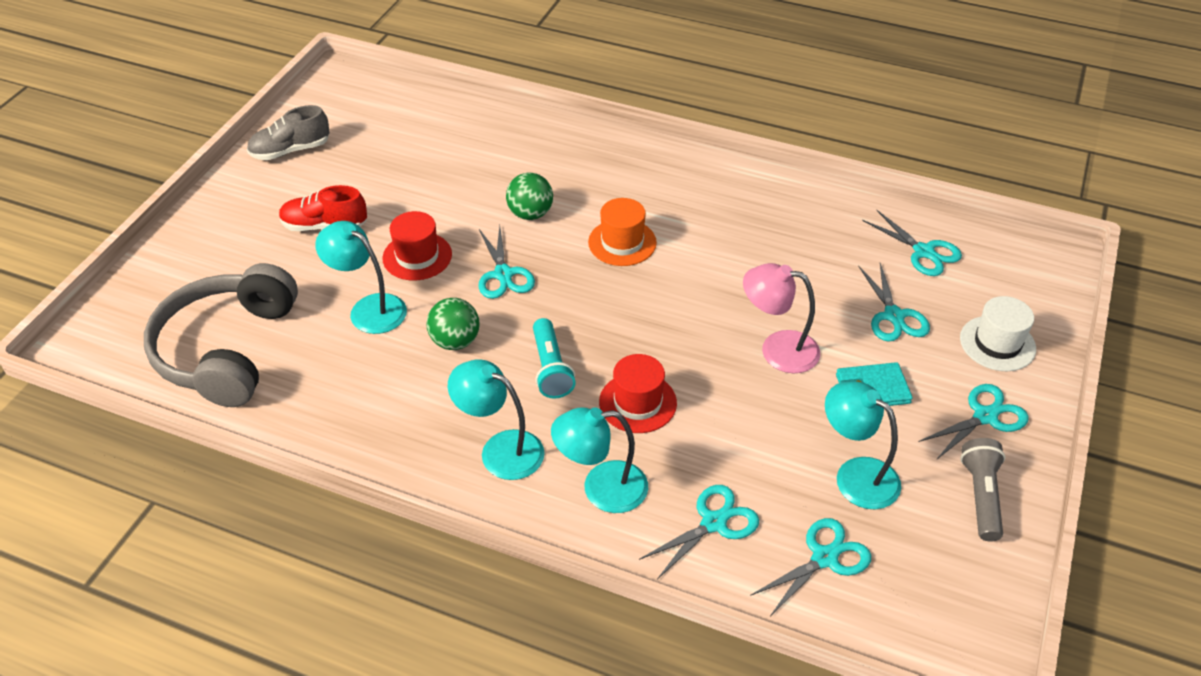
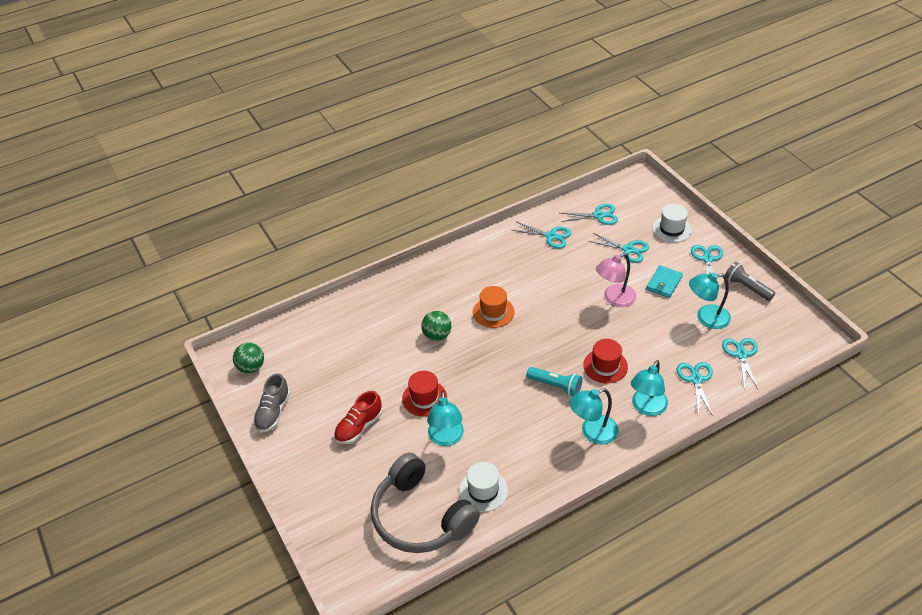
camera: 50 degrees left, 0 degrees up
turquoise lamp [315,221,407,334] -> turquoise lamp turned 75 degrees counterclockwise [427,391,464,446]
green ball [426,298,480,350] -> green ball moved to [233,343,264,373]
turquoise scissors [478,226,535,299] -> turquoise scissors moved to [512,222,571,248]
none -> white hat [459,462,508,512]

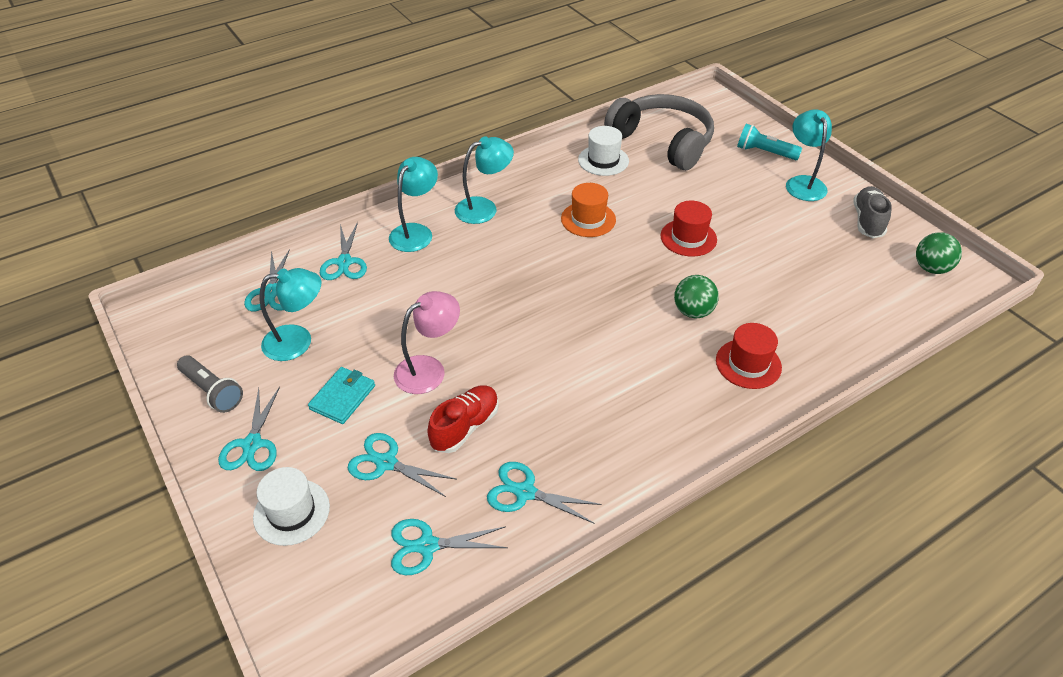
camera: 175 degrees right, 0 degrees up
red shoe [334,391,382,444] -> red shoe moved to [427,385,499,453]
turquoise lamp [427,391,464,446] -> turquoise lamp moved to [786,109,832,201]
orange hat [473,286,514,328] -> orange hat moved to [561,183,616,237]
turquoise flashlight [527,367,582,396] -> turquoise flashlight moved to [737,124,802,160]
red hat [583,339,628,384] -> red hat moved to [716,323,782,389]

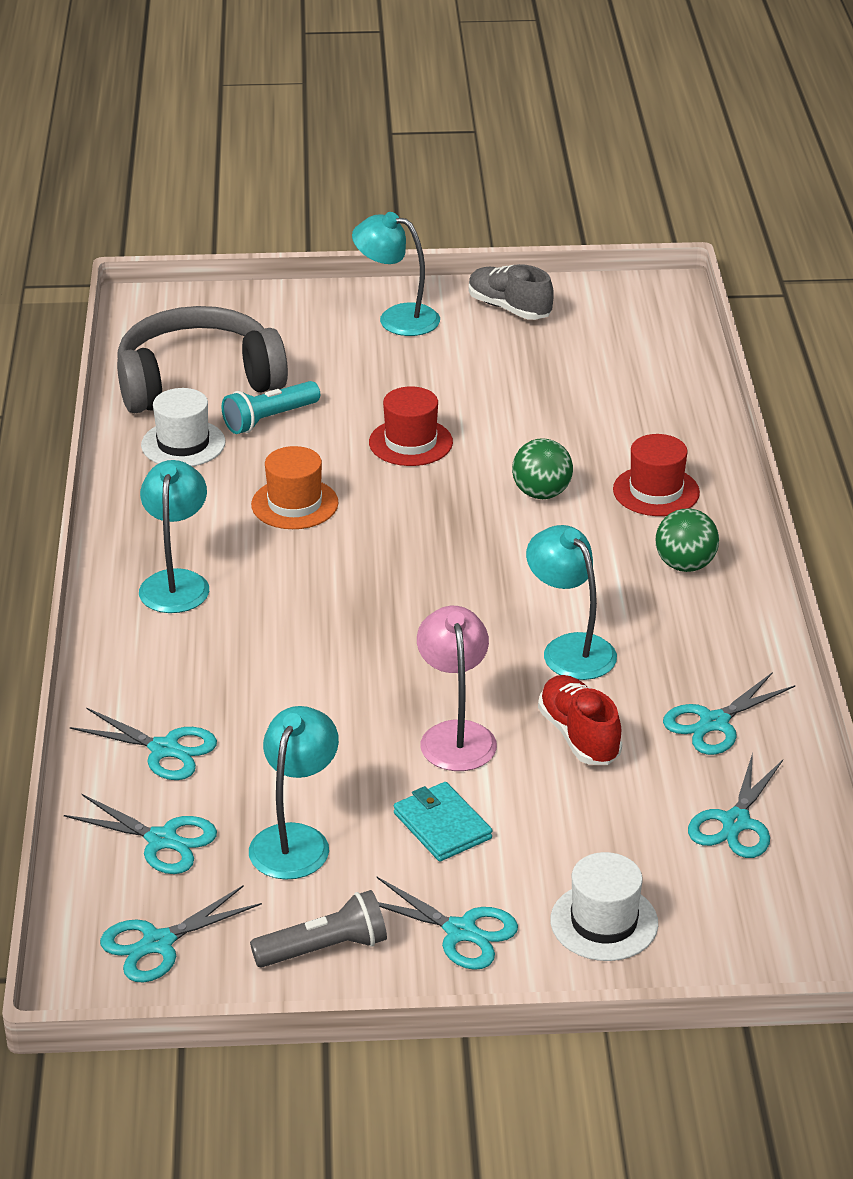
camera: 60 degrees left, 10 degrees down
turquoise scissors [348,433,457,497] -> turquoise scissors moved to [100,885,262,982]
turquoise lamp [389,157,438,252] -> turquoise lamp moved to [526,525,617,680]
turquoise flashlight [737,124,802,160] -> turquoise flashlight moved to [222,381,320,434]
green ball [916,232,962,274] -> green ball moved to [656,508,719,572]

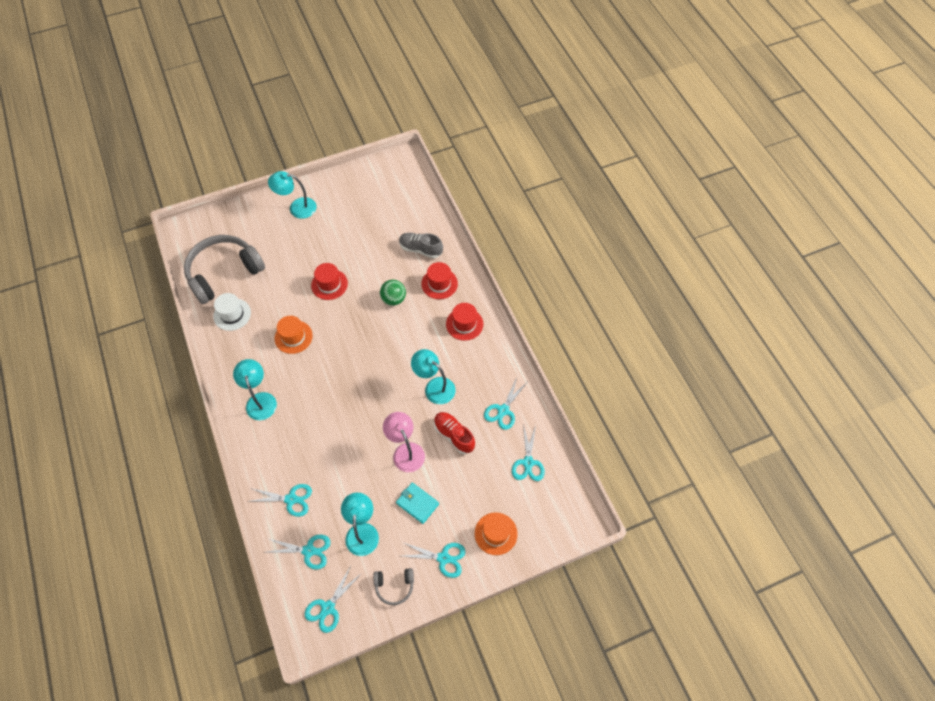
camera: 20 degrees left, 25 degrees up
turquoise flashlight [222,381,320,434] -> none
grey flashlight [250,890,387,967] -> grey headphones [373,568,414,605]
grey shoe [469,264,553,320] -> grey shoe moved to [399,233,443,258]
white hat [550,852,658,961] -> orange hat [475,512,518,555]
green ball [656,508,719,572] -> red hat [446,303,483,341]

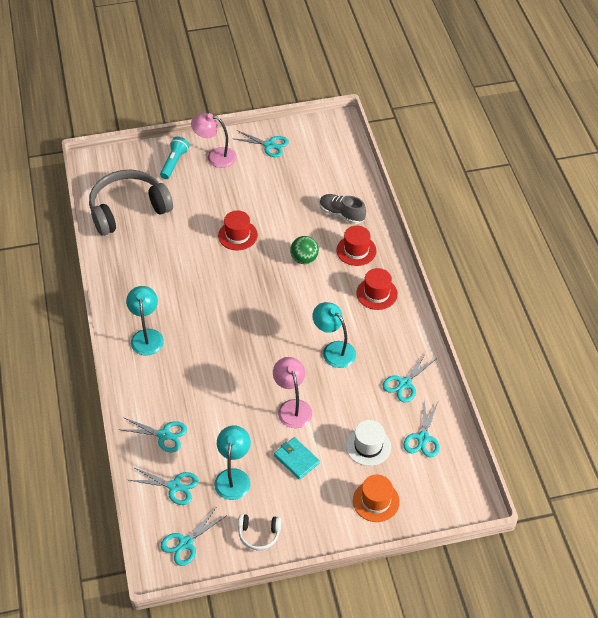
camera: 10 degrees right, 10 degrees down
white hat [213,293,251,331] -> white hat moved to [346,420,391,466]
turquoise lamp [268,171,317,219] -> pink lamp [191,113,237,168]
orange hat [275,316,313,354] -> none
grey headphones [373,568,414,605] -> white headphones [238,514,281,550]
turquoise scissors [402,542,466,578] -> turquoise scissors moved to [232,131,289,157]
red shoe [434,412,475,454] -> none
none -> turquoise flashlight [160,137,189,179]

